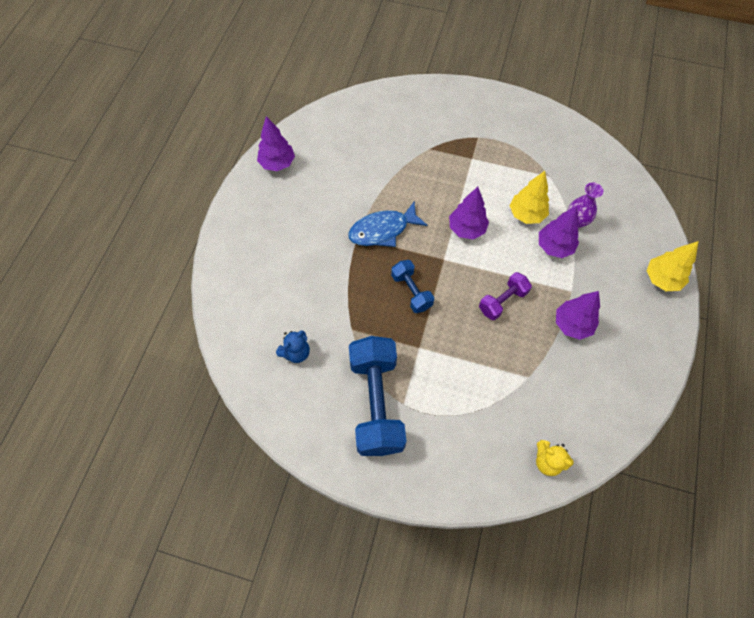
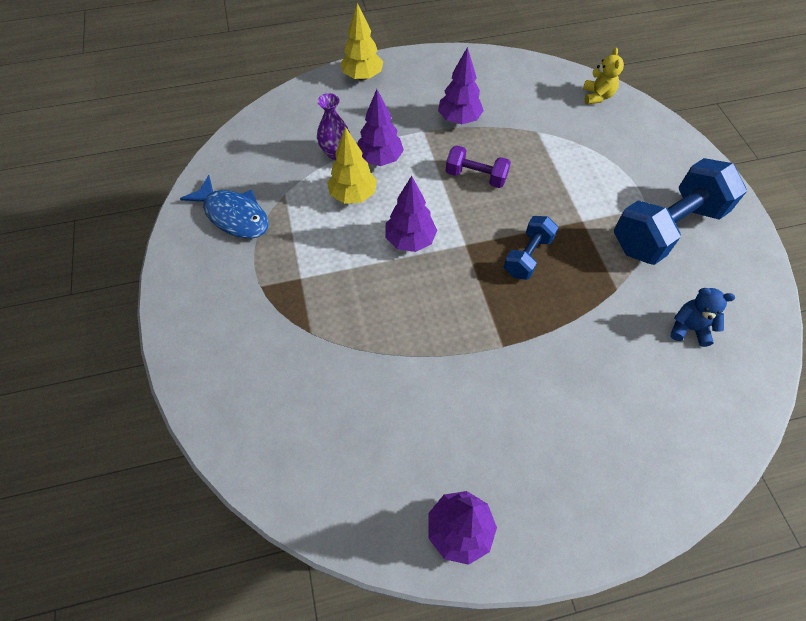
camera: 120 degrees left, 5 degrees down
blue fish [348,201,427,247] -> blue fish moved to [180,175,269,239]

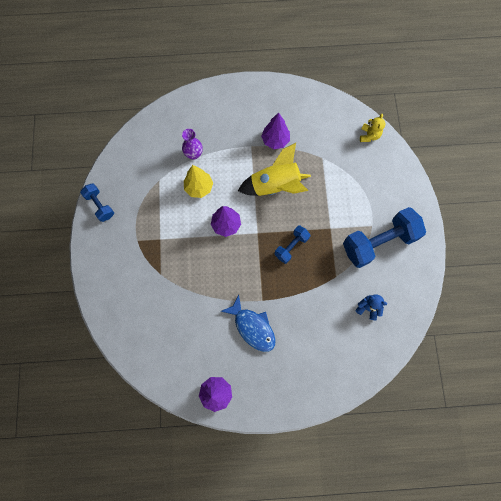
camera: 10 degrees right, 15 degrees up
blue fish [180,175,269,239] -> blue fish moved to [221,295,276,352]
yellow tree [340,3,383,81] -> none
purple tree [357,89,404,166] -> none
purple dumbbell [446,145,511,188] -> yellow rocket [238,143,311,196]
none -> blue dumbbell [80,183,114,222]

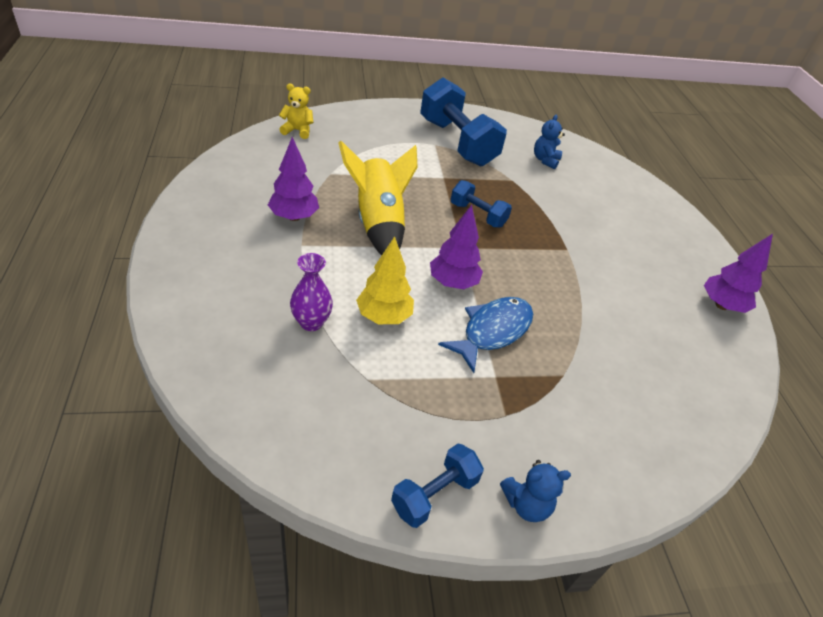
camera: 100 degrees left, 30 degrees down
blue fish [221,295,276,352] -> blue fish moved to [438,297,533,373]
none -> blue teddy bear [500,460,571,522]

